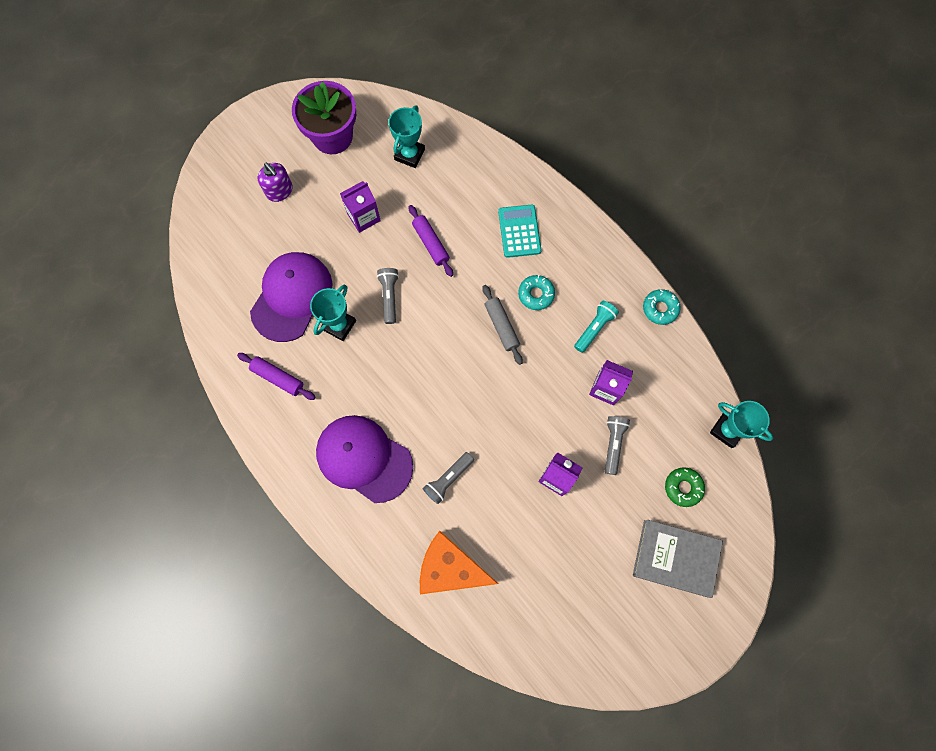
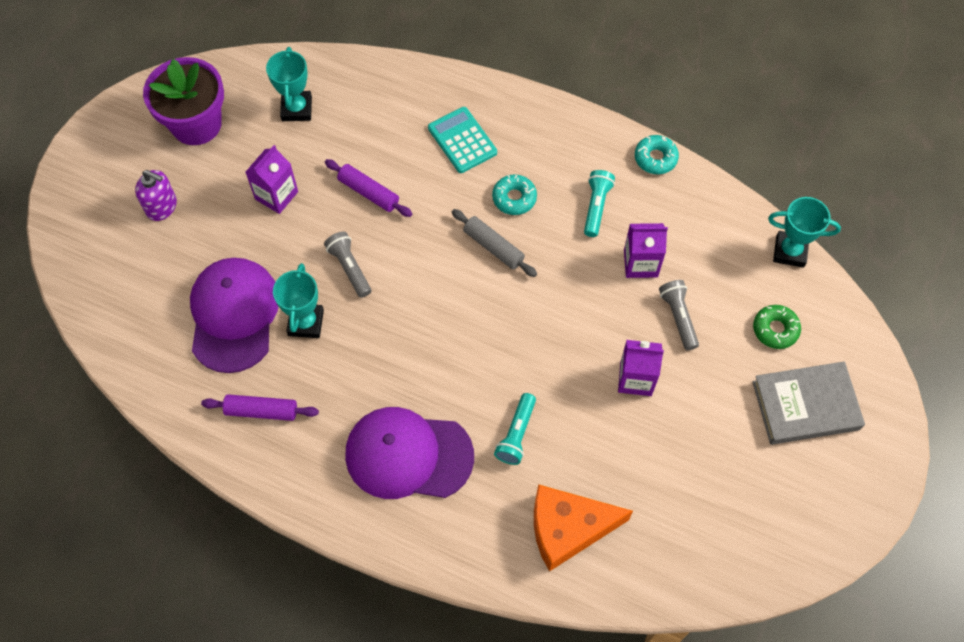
camera: 25 degrees left, 10 degrees down
grey flashlight [423,452,474,504] -> turquoise flashlight [494,393,536,465]

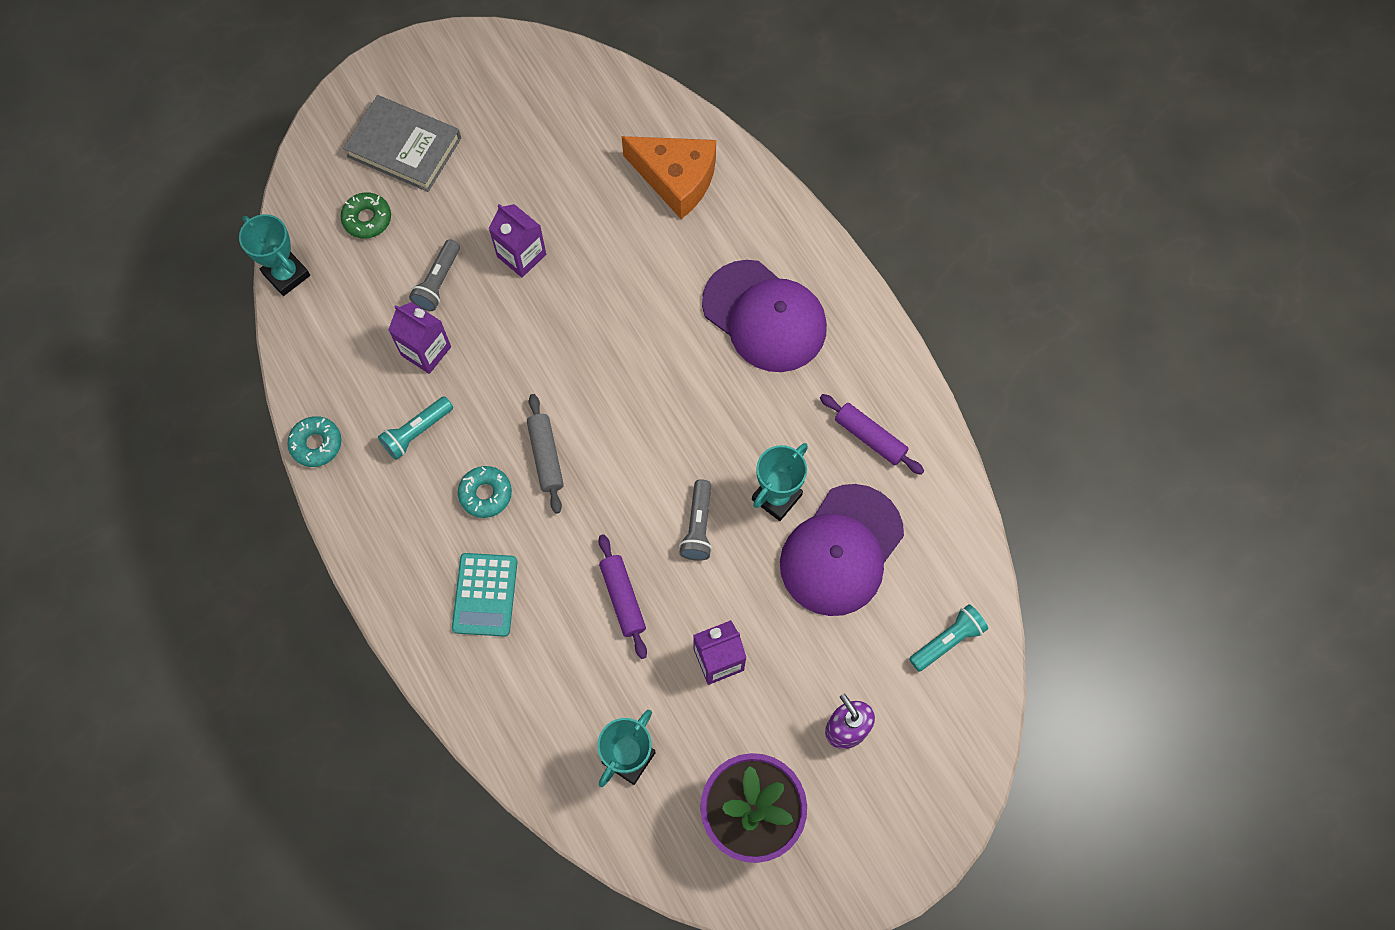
camera: 145 degrees left, 5 degrees up
turquoise flashlight [494,393,536,465] -> turquoise flashlight moved to [909,604,988,671]

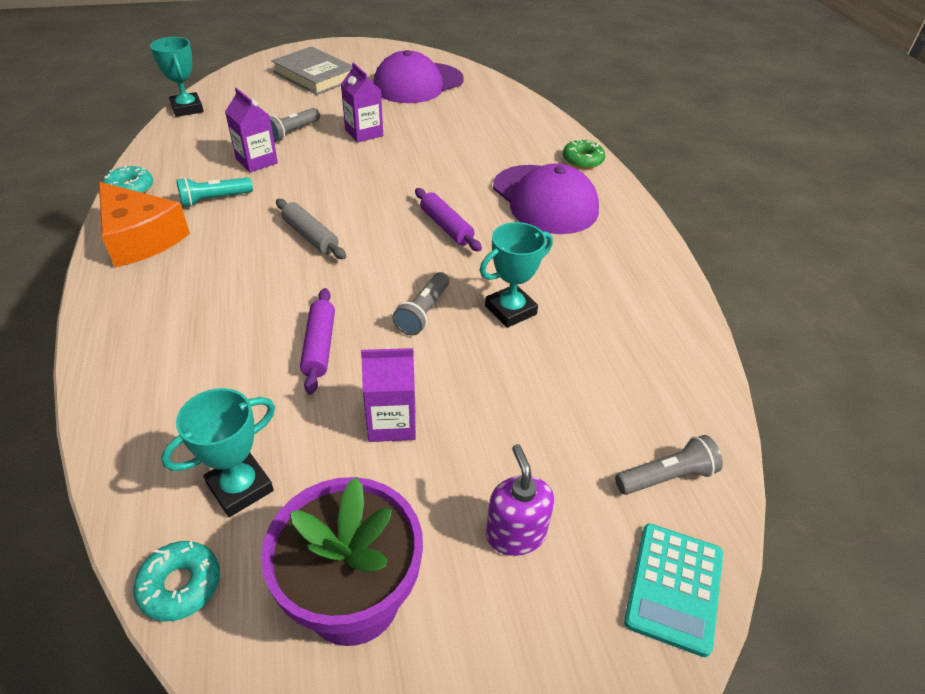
camera: 15 degrees right, 25 degrees down
green donut [340,192,391,239] -> green donut moved to [563,139,605,169]
turquoise calculator [452,553,517,637] -> turquoise calculator moved to [624,524,723,657]
turquoise donut [458,466,512,518] -> turquoise donut moved to [134,541,220,622]
grey rolling pin [527,394,564,514] -> grey rolling pin turned 45 degrees counterclockwise [276,199,346,259]
orange cheese [622,136,716,219] -> orange cheese moved to [99,182,190,268]
purple cap [780,484,904,616] -> purple cap moved to [373,50,463,103]
purple rolling pin [820,394,924,475] -> purple rolling pin moved to [415,188,482,252]
turquoise flashlight [909,604,988,671] -> grey flashlight [615,435,723,495]

